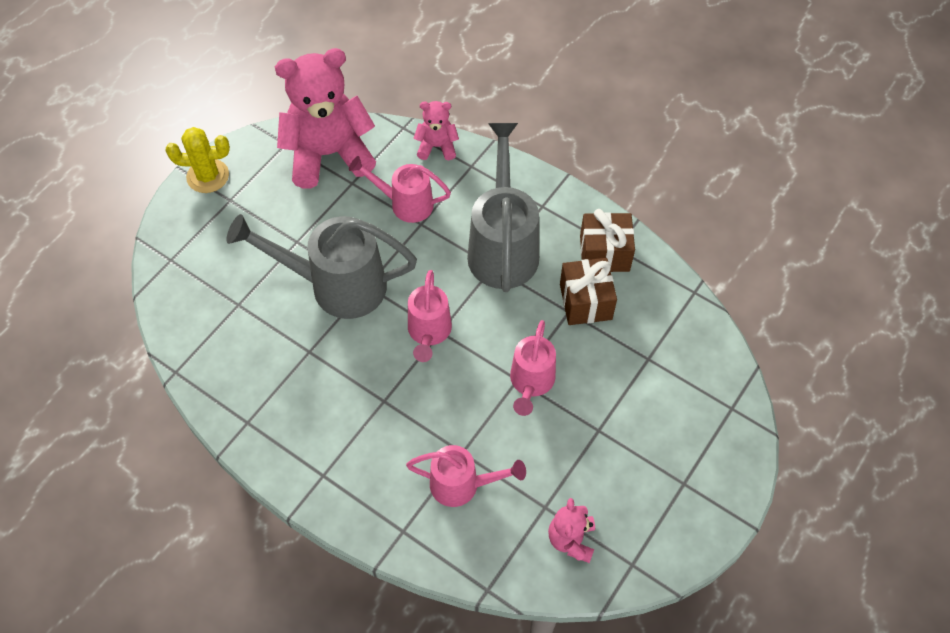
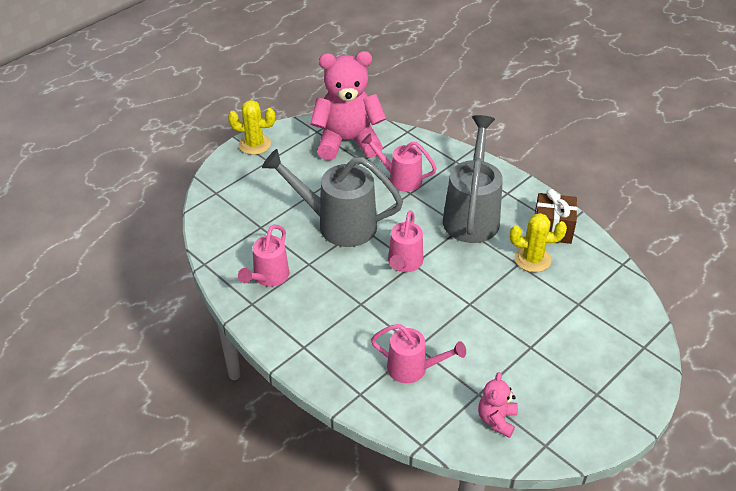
camera: 10 degrees right, 15 degrees down
pink teddy bear [413,101,459,160] -> none
pink watering can [510,320,556,416] -> pink watering can moved to [238,224,290,287]
brown gift [560,258,617,325] -> yellow cactus [510,213,567,272]

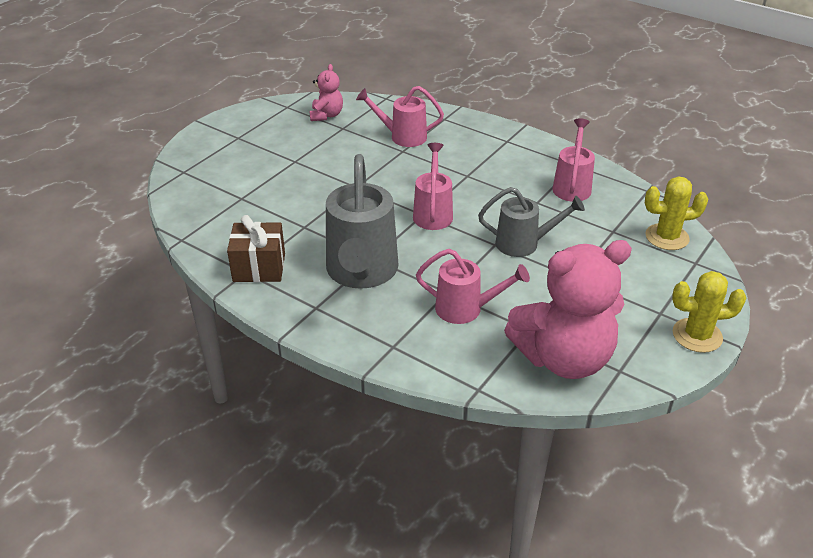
camera: 170 degrees right, 5 degrees down
grey watering can [262,149,403,247] -> grey watering can [478,187,585,257], size x0.59
yellow cactus [510,213,567,272] -> yellow cactus moved to [645,177,708,250]

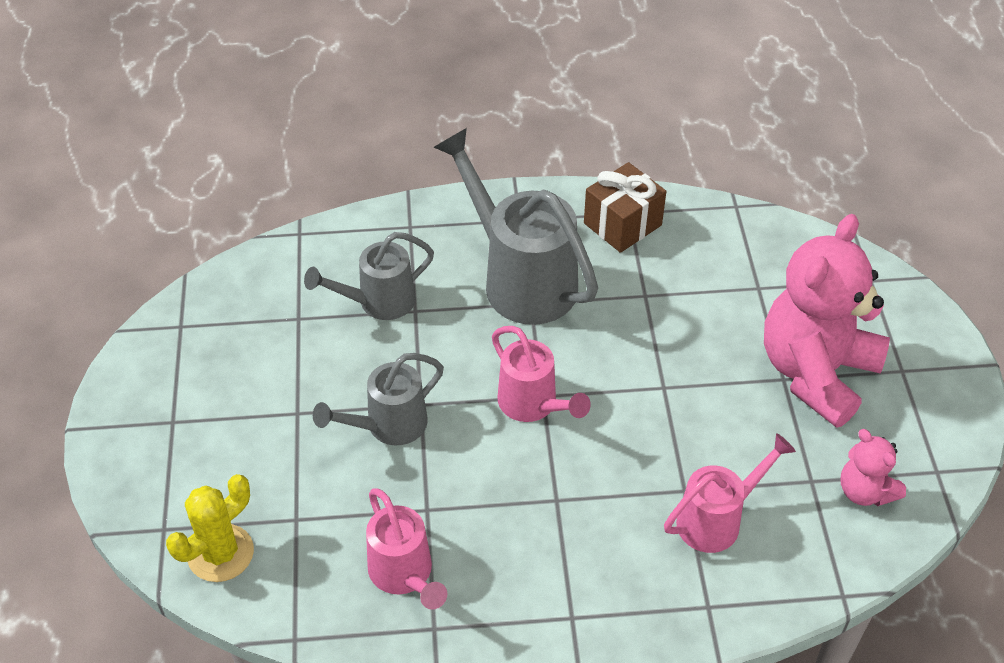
camera: 140 degrees right, 10 degrees up
pink watering can [416,249,530,324] -> grey watering can [304,232,434,320]
pink teddy bear [504,240,632,379] -> pink teddy bear moved to [764,214,890,428]
yellow cactus [672,271,746,353] -> none

